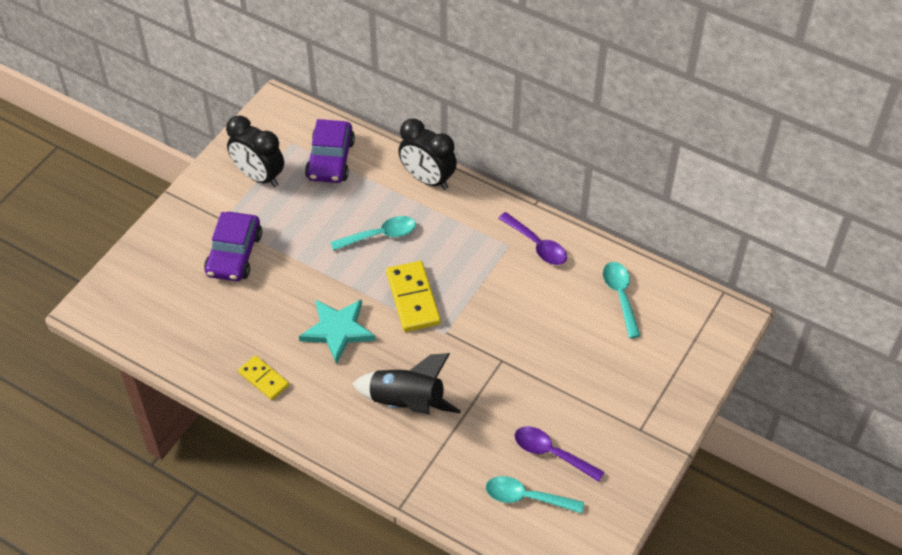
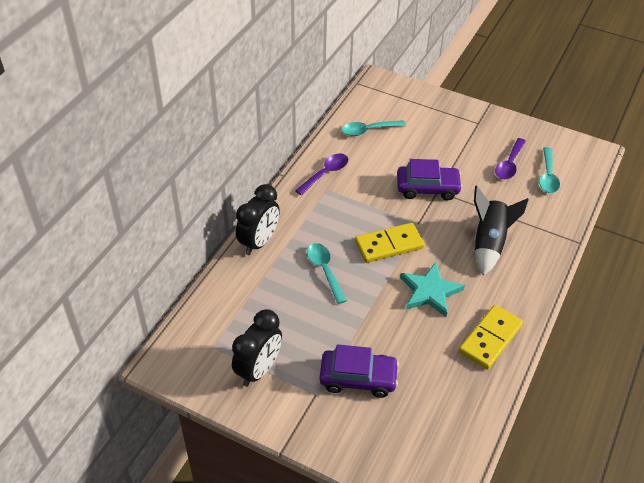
camera: 95 degrees left, 5 degrees down
yellow domino [238,355,289,400] -> yellow domino [459,305,523,370], size x1.61
purple car [305,119,355,183] -> purple car moved to [397,159,463,200]

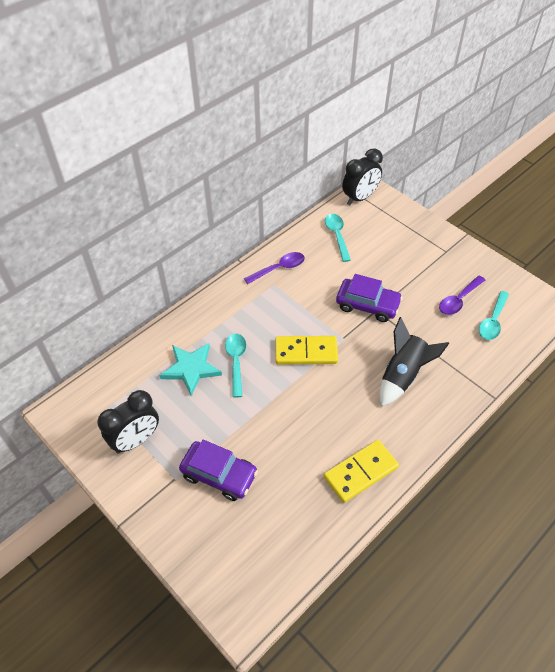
camera: 20 degrees right, 5 degrees up
black clock [236,184,280,255] -> black clock moved to [342,148,383,205]
turquoise spoon [342,120,406,136] -> turquoise spoon turned 75 degrees clockwise [325,214,351,262]
turquoise star [400,262,465,317] -> turquoise star moved to [160,343,222,396]

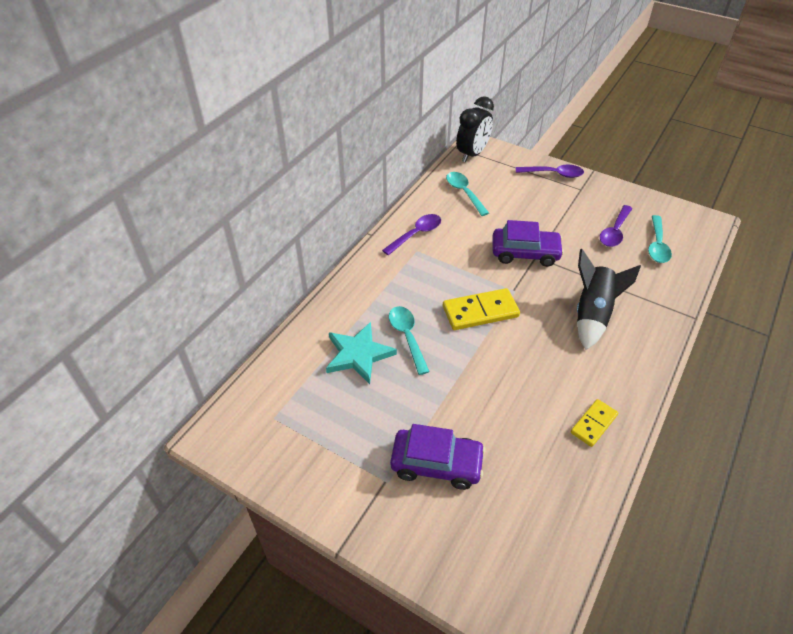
camera: 15 degrees left, 5 degrees down
black clock [97,390,159,454] -> none
yellow domino [324,440,399,503] -> yellow domino [571,399,618,447], size x0.62
none -> purple spoon [516,165,584,178]

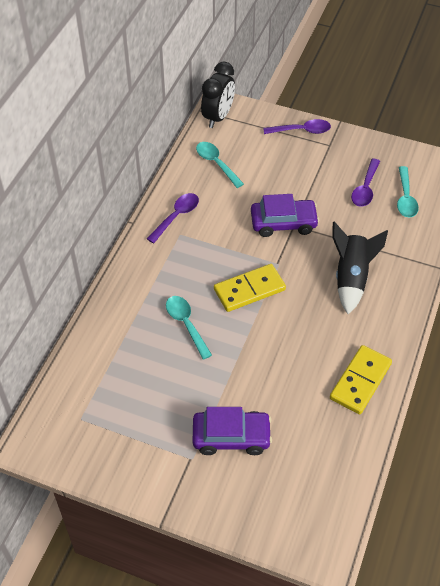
camera: 10 degrees left, 5 degrees up
turquoise star [326,322,397,384] -> none
yellow domino [571,399,618,447] -> yellow domino [330,345,392,414], size x1.61

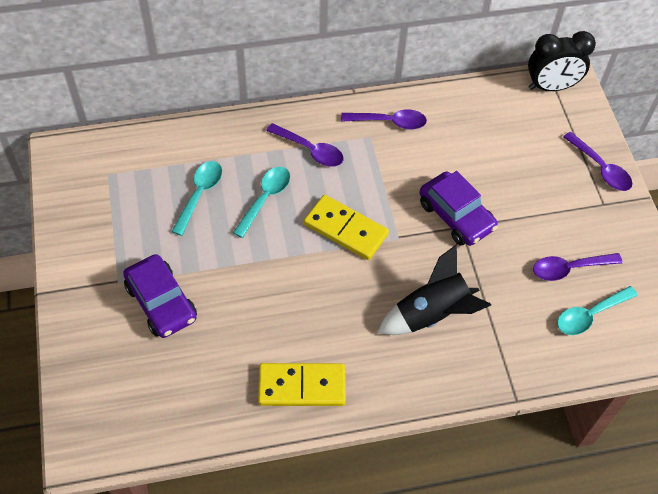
camera: 55 degrees right, 5 degrees up
turquoise spoon [196,142,244,188] -> turquoise spoon moved to [171,161,222,236]
none -> purple spoon [266,123,344,167]

